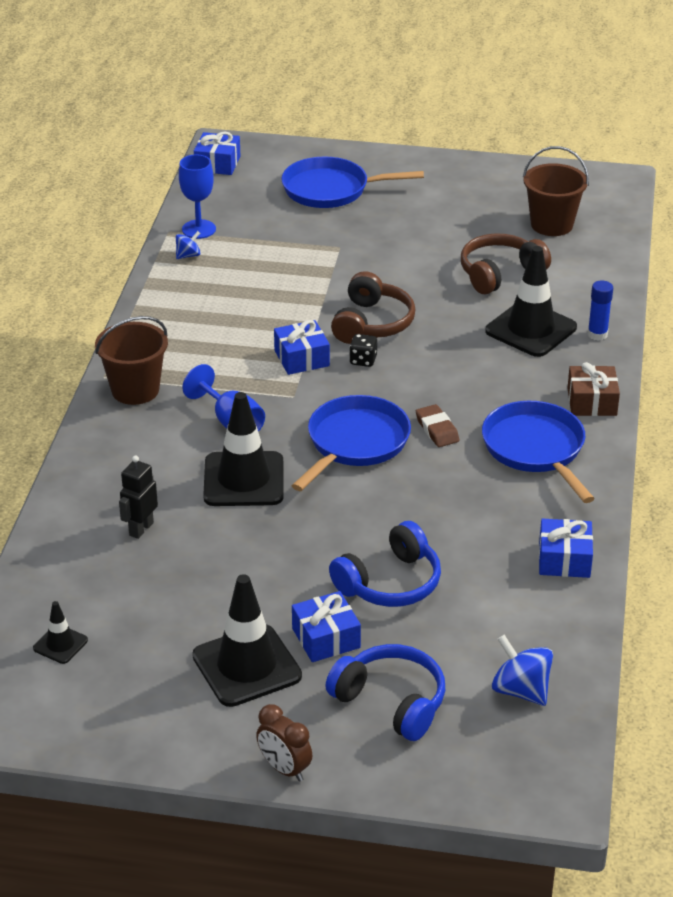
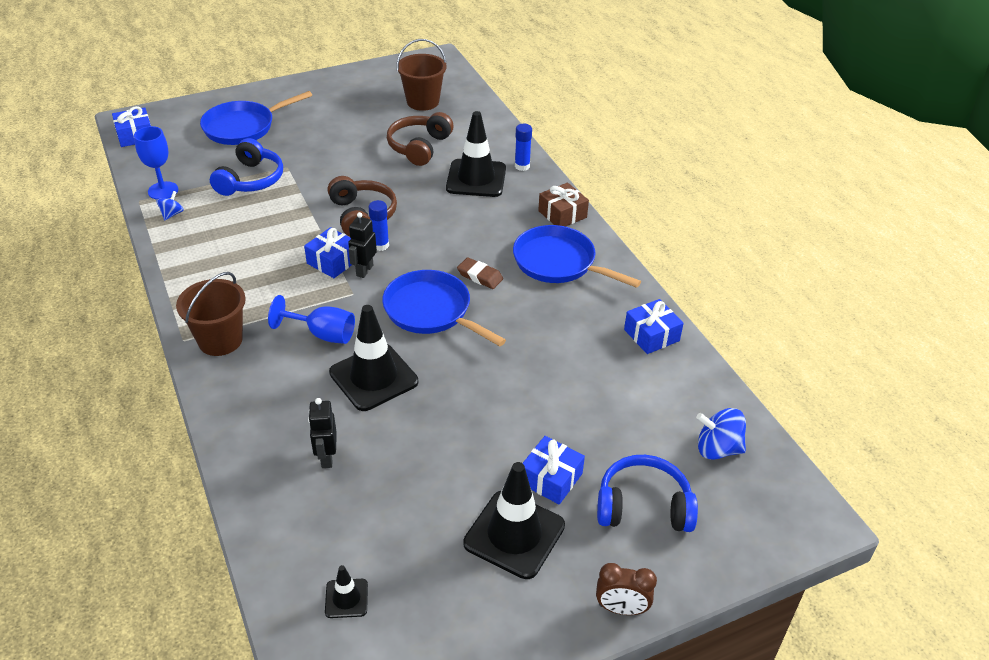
camera: 35 degrees left, 5 degrees up
blue pan [292,395,411,491] -> blue pan turned 45 degrees counterclockwise [382,270,506,346]
blue headphones [329,521,441,607] -> blue headphones moved to [210,138,283,196]
black dice [349,334,377,367] -> blue glue stick [369,200,389,251]
none -> black robot [348,212,377,278]

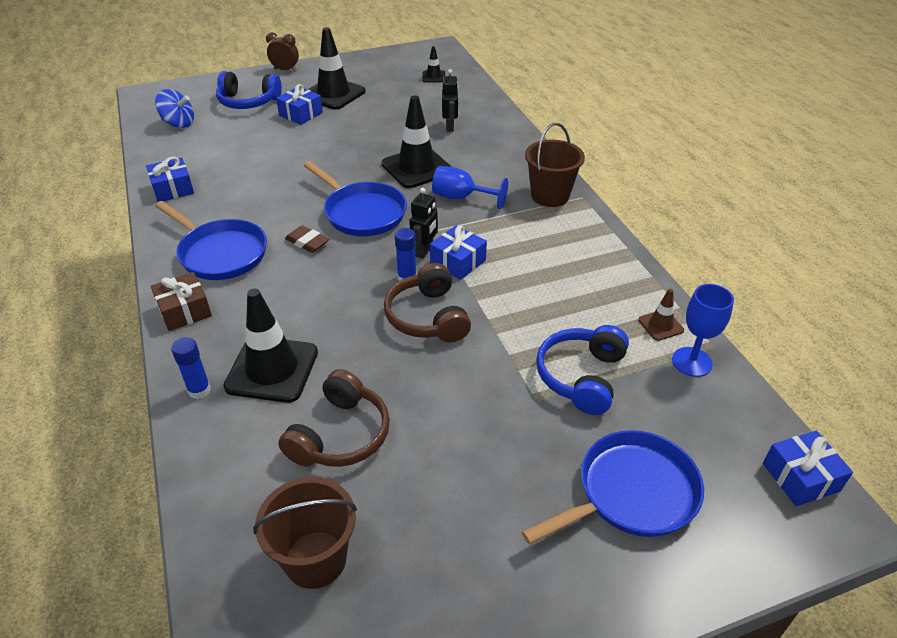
camera: 175 degrees left, 0 degrees up
blue spinning top [156,191,183,220] -> brown traffic cone [638,289,684,341]

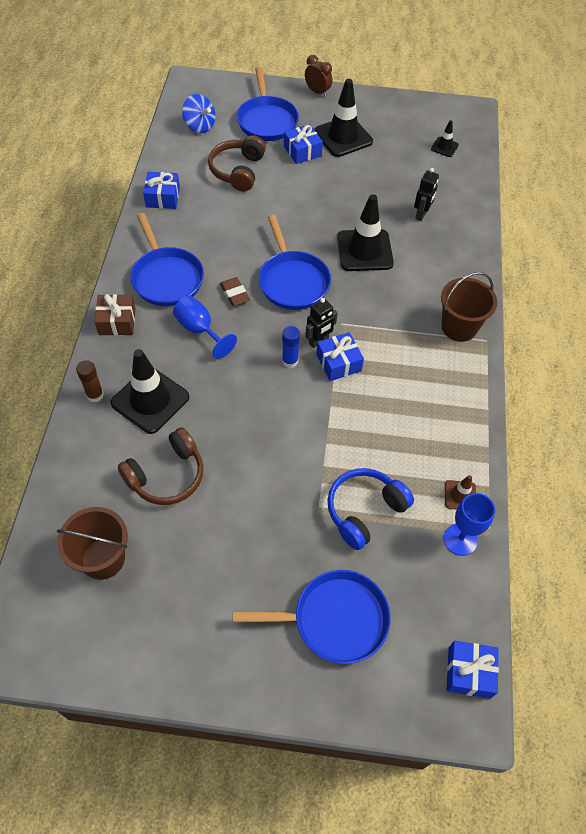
camera: 25 degrees right, 15 degrees up
blue glue stick [171,337,211,399] -> brown glue stick [76,360,104,402]
blue headphones [216,71,282,109] -> blue pan [237,67,299,141]
brown headphones [384,263,471,342] -> brown headphones moved to [208,135,266,192]
blue goblet [432,166,508,209] -> blue goblet moved to [173,296,237,359]

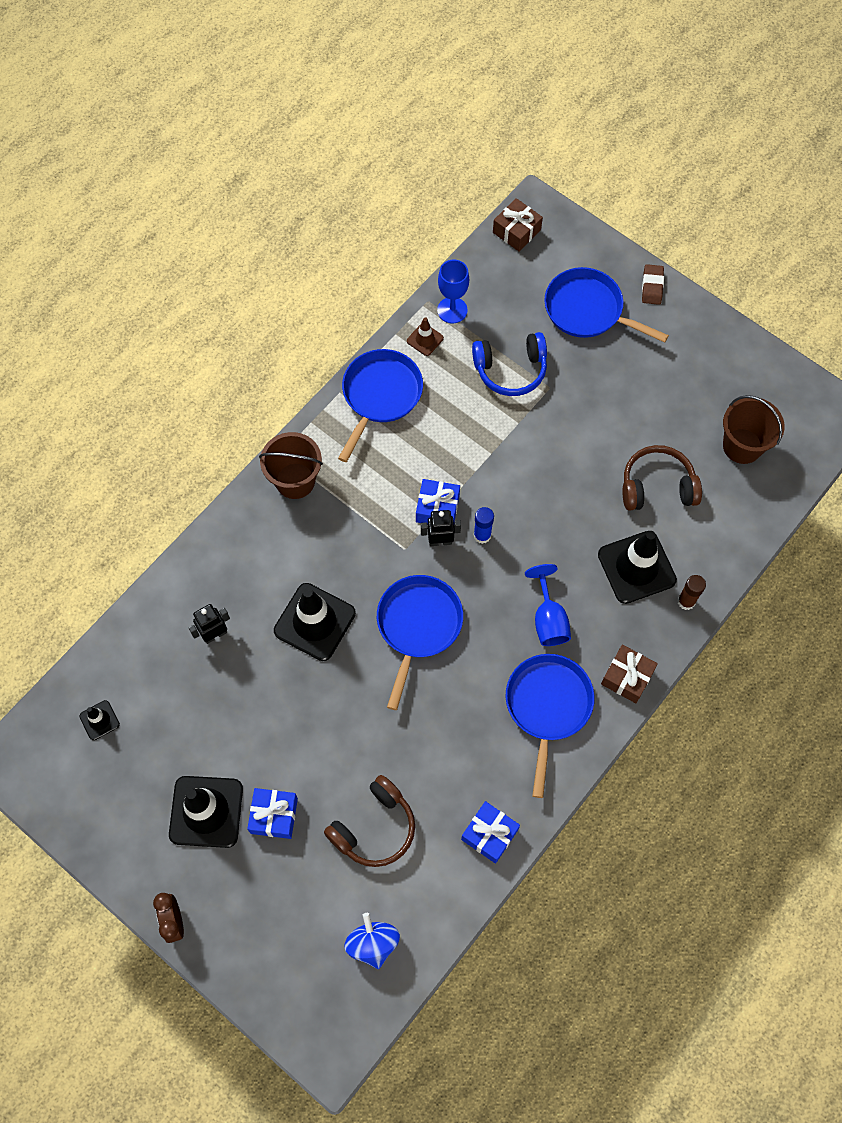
camera: 145 degrees left, 10 degrees up
brown eraser [220,277,250,306] -> brown eraser moved to [642,264,664,305]
blue pan [237,67,299,141] -> blue pan moved to [338,349,423,462]
blue gift [447,641,499,699] -> brown gift [493,198,543,252]

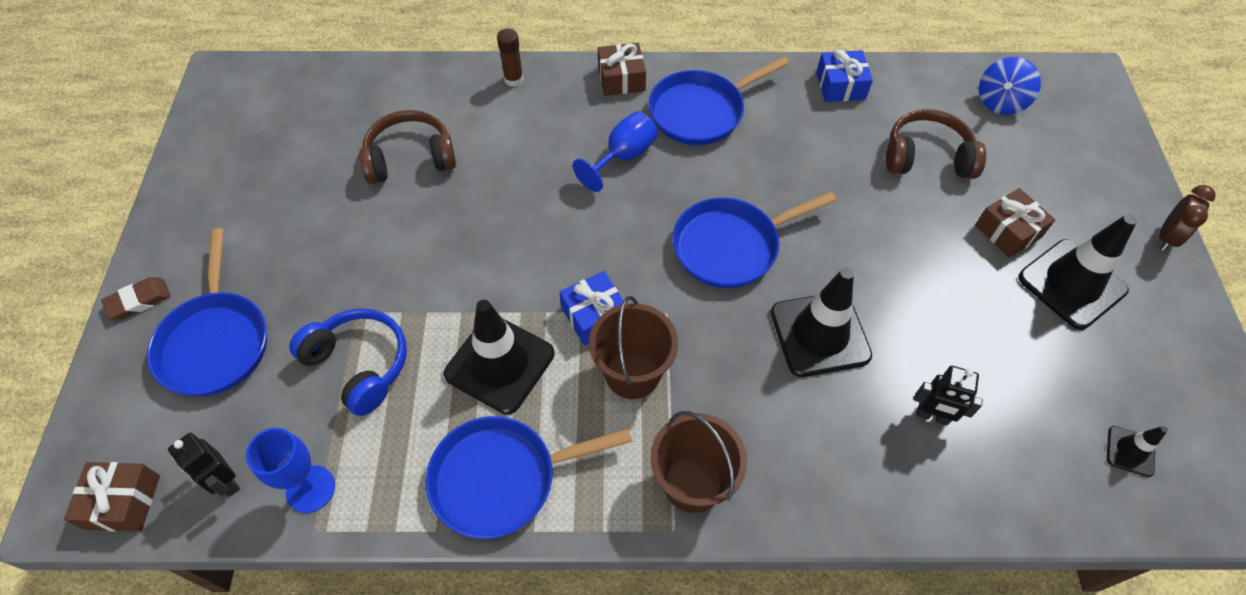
camera: 130 degrees left, 10 degrees down
blue gift [247,788,298,839] -> brown gift [975,188,1055,258]
brown traffic cone [407,317,444,356] -> none
black robot [421,510,461,546] -> black robot moved to [168,433,240,497]
blue glue stick [473,507,494,544] -> none
black traffic cone [598,531,677,604] -> black traffic cone moved to [444,300,554,414]
brown headphones [622,445,702,510] -> brown headphones turned 120 degrees clockwise [359,110,456,184]
brown bucket [723,395,784,464] -> brown bucket moved to [589,296,678,399]

